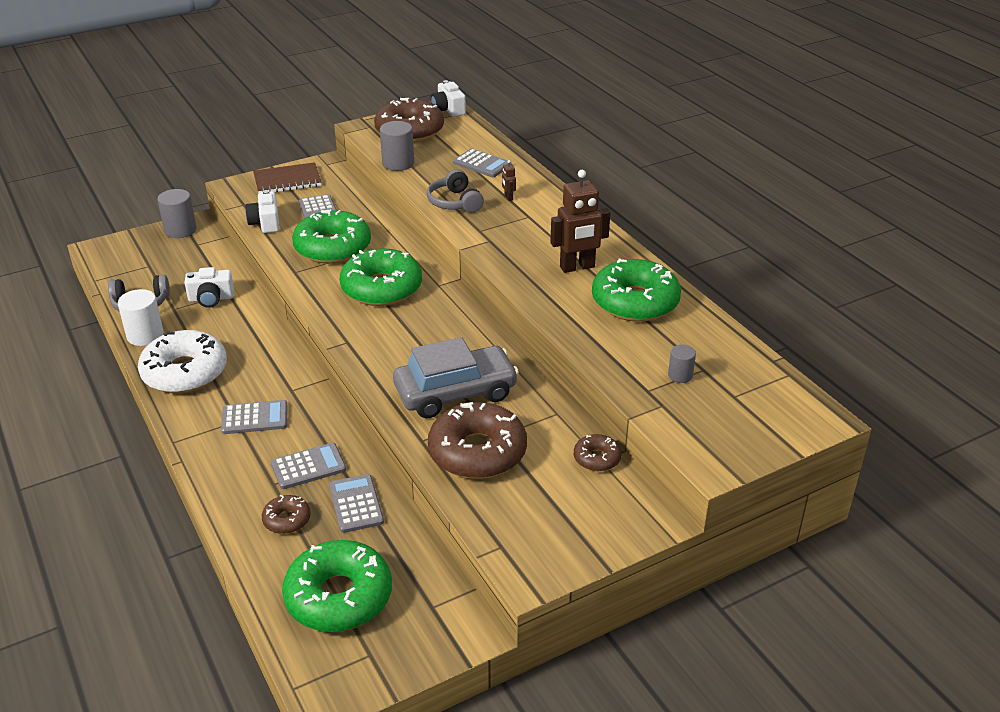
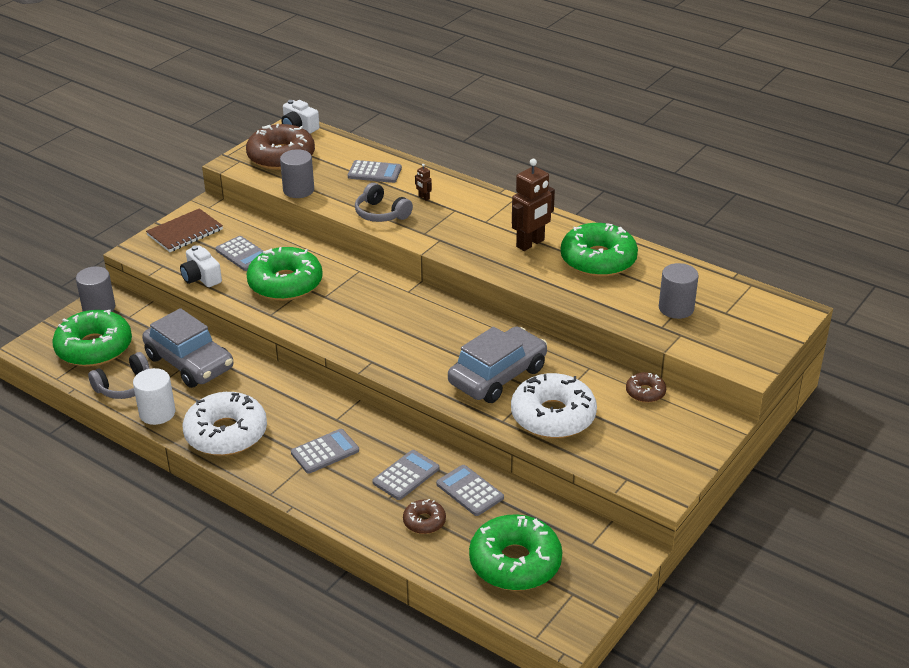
camera: 25 degrees left, 0 degrees up
white camera [184,267,234,308] -> grey car [142,308,233,388]
green donut [340,248,422,306] -> green donut moved to [52,310,132,367]
brown donut [428,402,527,479] -> white donut [511,373,597,438]
grey cylinder [668,345,696,383] -> grey cylinder [659,263,699,319], size x1.71

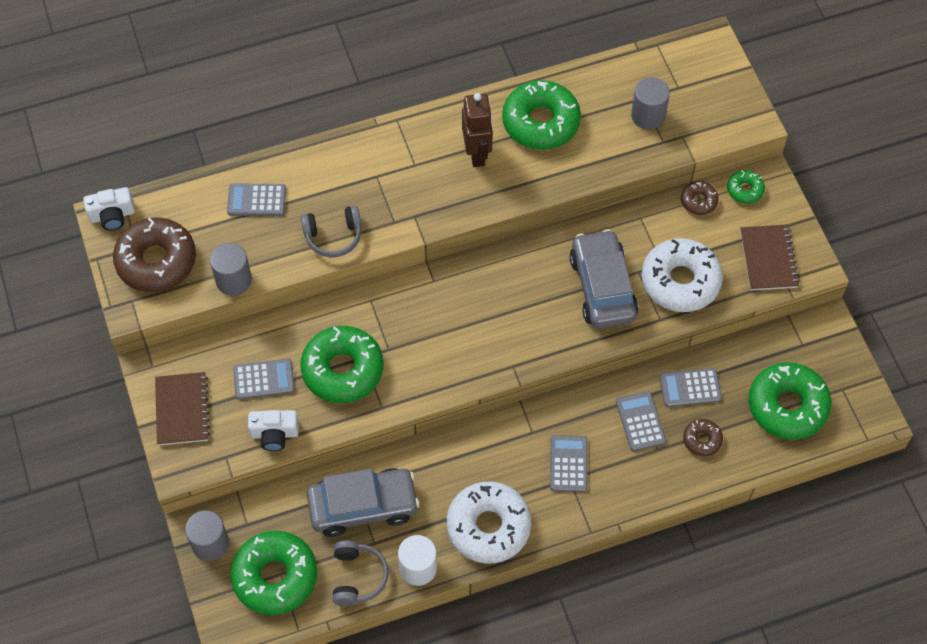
camera: 55 degrees left, 25 degrees up
grey calculator [348,160,402,183] -> grey calculator turned 135 degrees counterclockwise [227,183,286,216]
brown robot [415,164,432,201] -> none
none -> green donut [727,170,765,204]
none -> brown notebook [740,225,800,291]

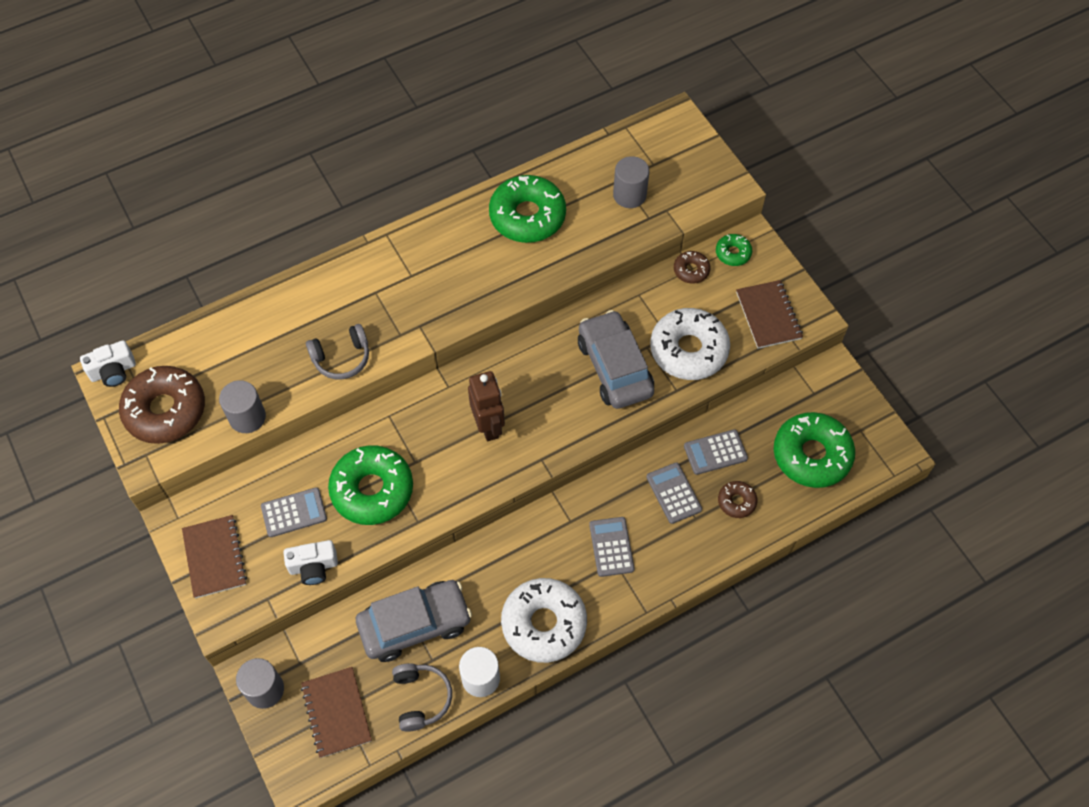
camera: 10 degrees left, 0 degrees up
grey calculator [227,183,286,216] -> none
green donut [230,531,317,615] -> brown notebook [301,667,372,758]
brown robot [462,93,493,167] -> brown robot moved to [468,371,505,441]

